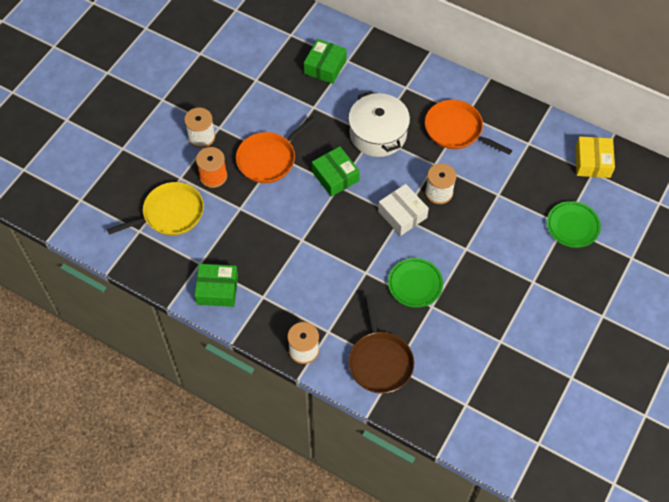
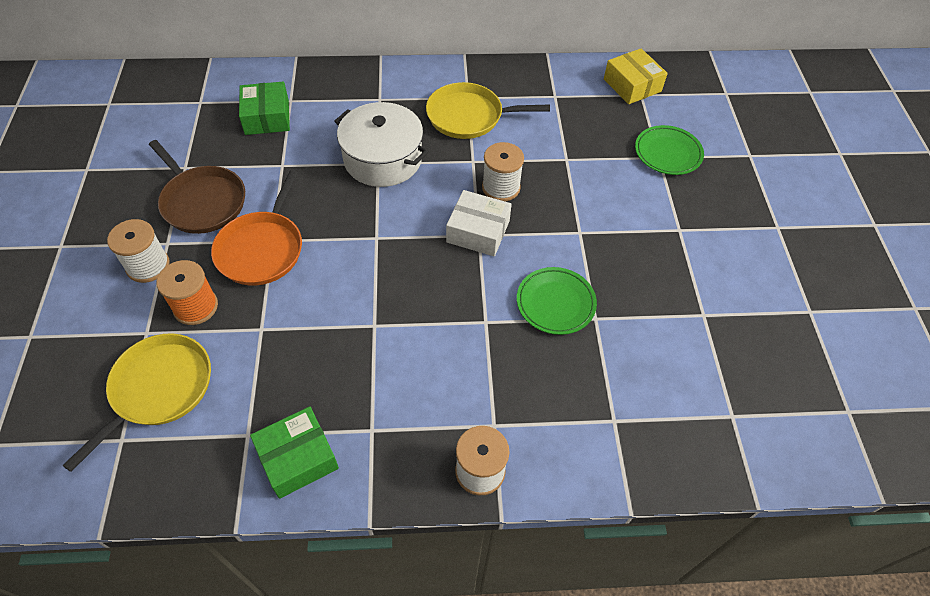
camera: 35 degrees left, 5 degrees down
green box [312,146,360,197] -> none
brown pan [348,294,414,394] -> brown pan moved to [149,140,245,234]
orange pan [425,100,512,155] -> yellow pan [426,82,550,139]

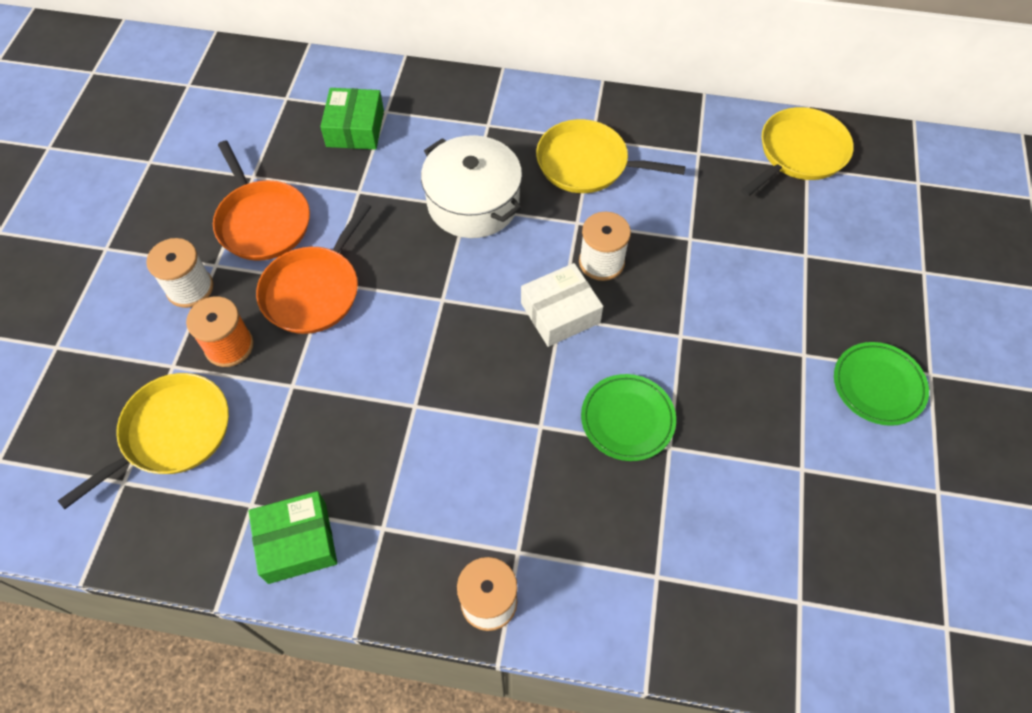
camera: 15 degrees right, 5 degrees up
brown pan [149,140,245,234] -> orange pan [213,141,310,261]
white box [446,190,512,256] -> white box turned 60 degrees counterclockwise [521,263,603,347]
yellow box [604,48,668,104] -> yellow pan [741,107,854,197]
green plate [635,125,704,175] -> green plate moved to [834,342,929,426]

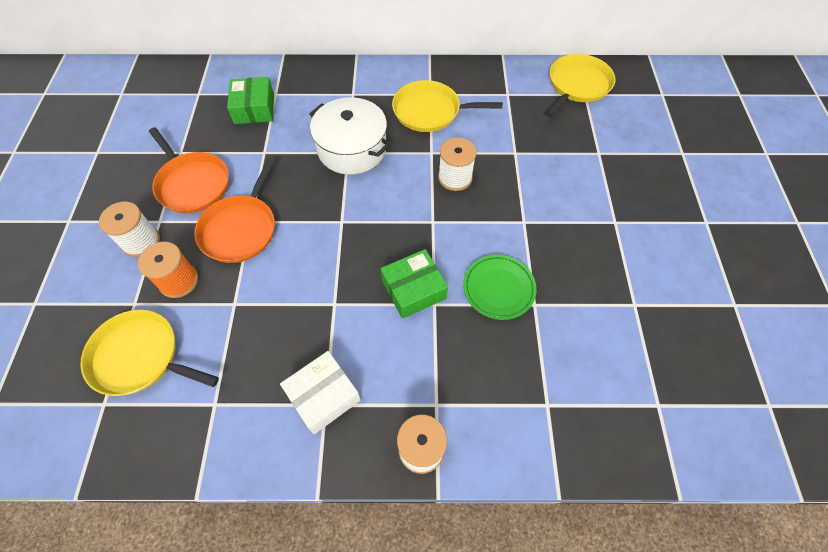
camera: 10 degrees left, 0 degrees up
yellow pan [58,373,229,509] -> yellow pan turned 105 degrees counterclockwise [81,310,219,396]
green box [249,491,337,584] -> green box moved to [381,249,448,319]
white box [521,263,603,347] -> white box moved to [280,351,361,434]
green plate [834,342,929,426] -> none

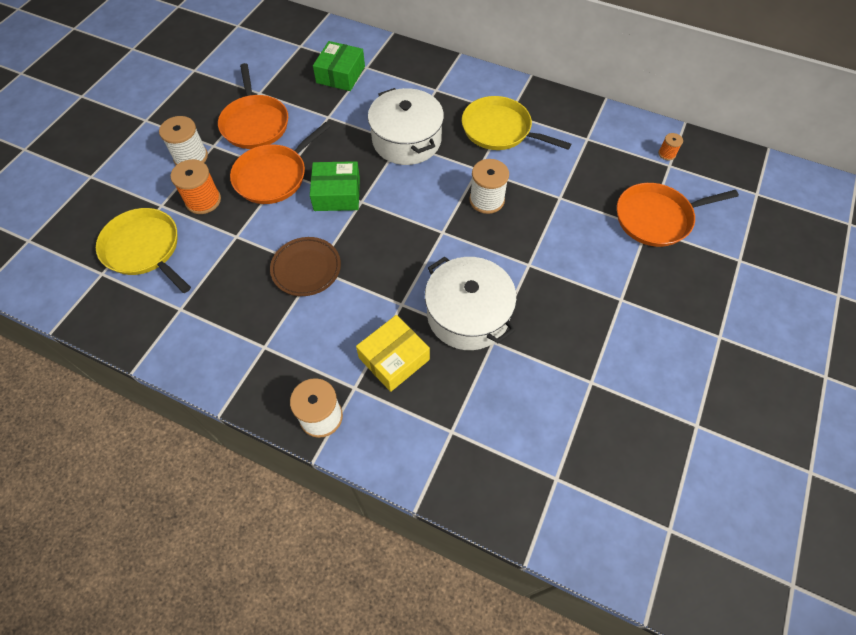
camera: 25 degrees right, 0 degrees up
white box [280,351,361,434] -> none
green box [381,249,448,319] -> green box moved to [310,161,360,211]
green plate [463,255,537,320] -> white pot [425,257,517,350]
yellow pan [545,54,615,117] -> orange spool [658,133,683,160]
none -> brown plate [270,237,341,296]
none -> yellow box [356,315,430,392]
none -> orange pan [617,183,739,247]

